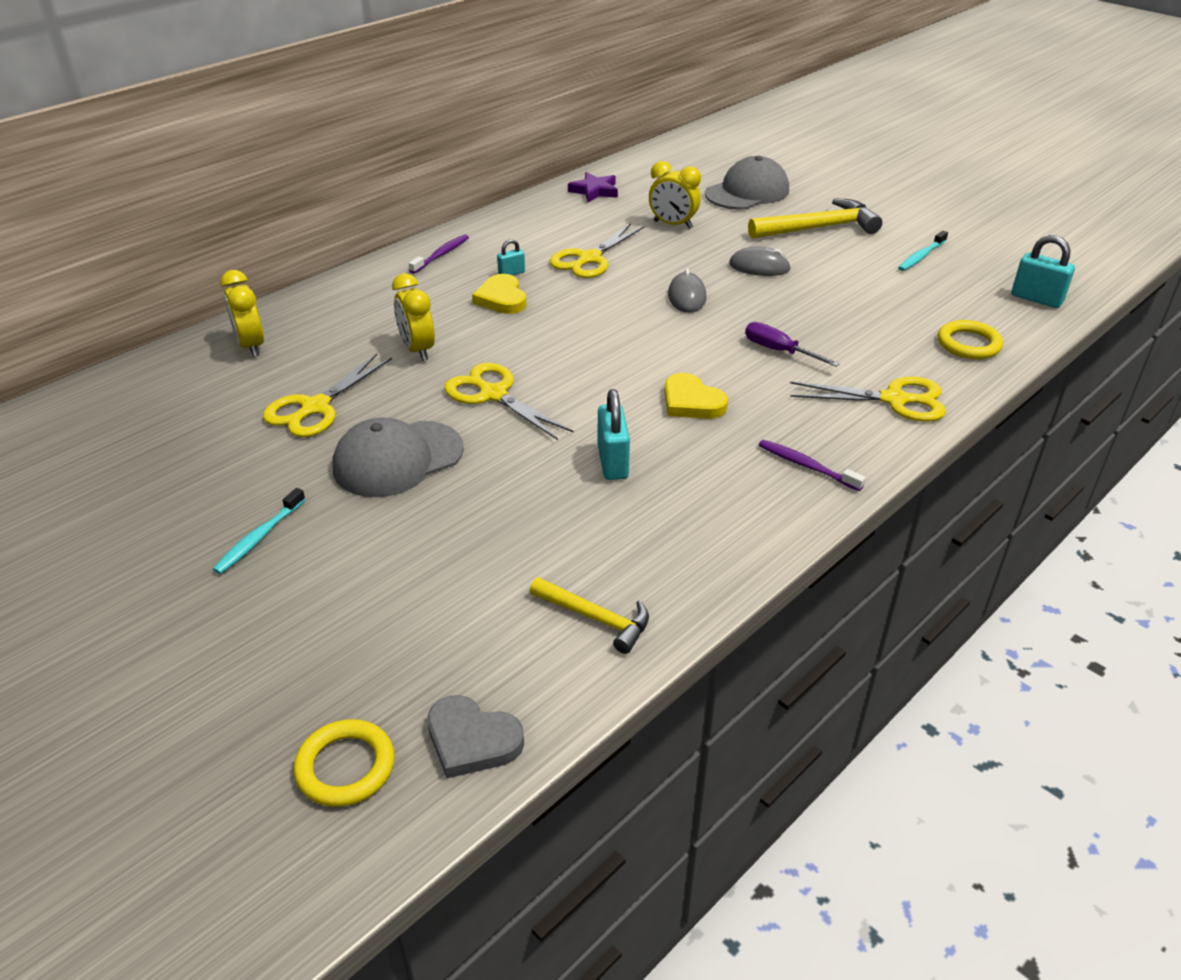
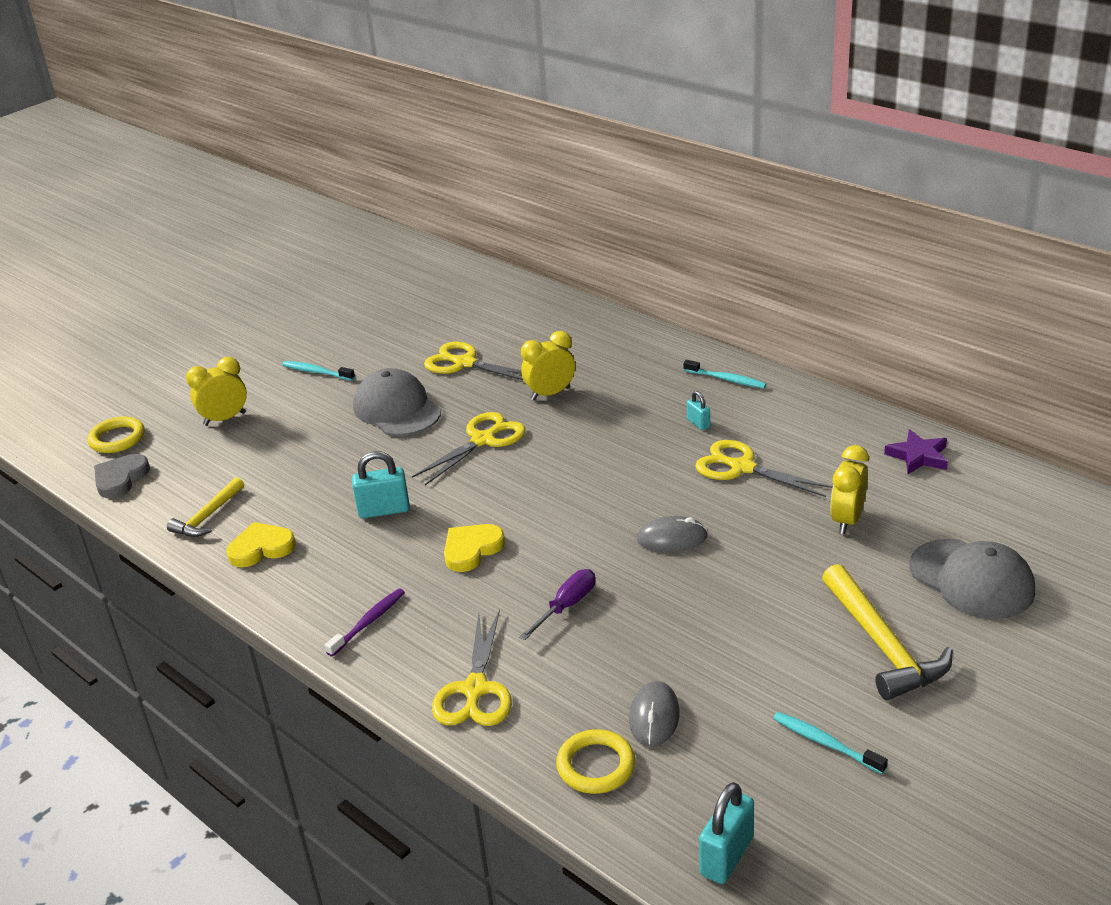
camera: 90 degrees right, 5 degrees down
yellow clock [220,270,264,357] -> yellow clock moved to [186,357,247,426]
purple toothbrush [409,234,469,274] -> turquoise toothbrush [683,360,766,389]
yellow heart [472,274,527,314] -> yellow heart moved to [226,522,296,567]
grey mouse [729,246,791,276] -> grey mouse moved to [629,681,680,747]

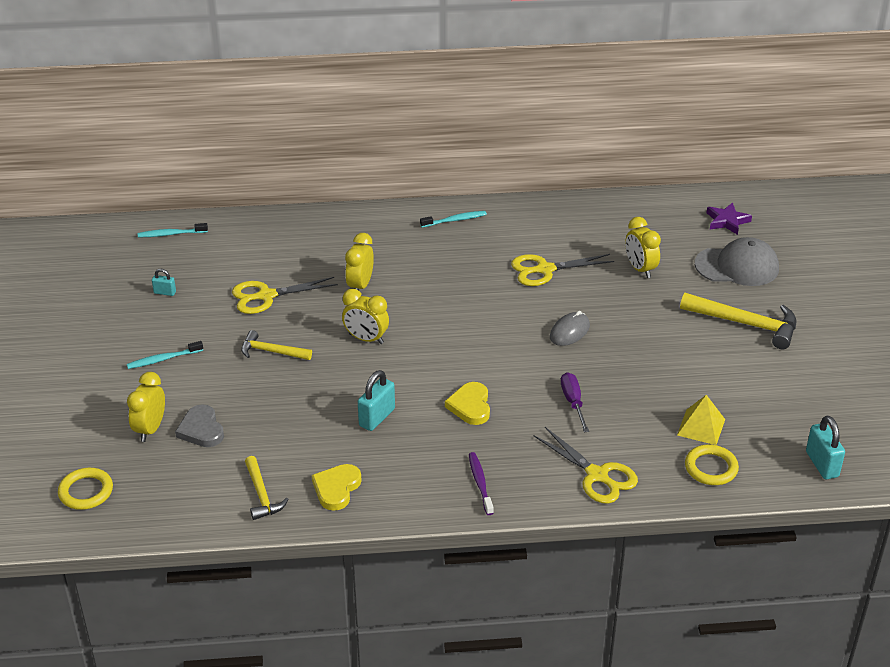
camera: 50 degrees left, 5 degrees up
grey heart [94,454,150,498] -> grey heart moved to [175,404,224,447]
grey cap [353,368,441,436] -> yellow hammer [241,330,312,360]
yellow scissors [412,412,526,485] -> yellow clock [342,289,389,344]
grey mouse [629,681,680,747] -> yellow pyramid [677,395,725,445]
turquoise padlock [687,391,710,430] -> turquoise padlock moved to [152,269,176,296]
turquoise toothbrush [773,712,888,774] -> turquoise toothbrush moved to [138,223,208,237]
purple star [884,429,948,474] -> purple star moved to [706,202,752,235]

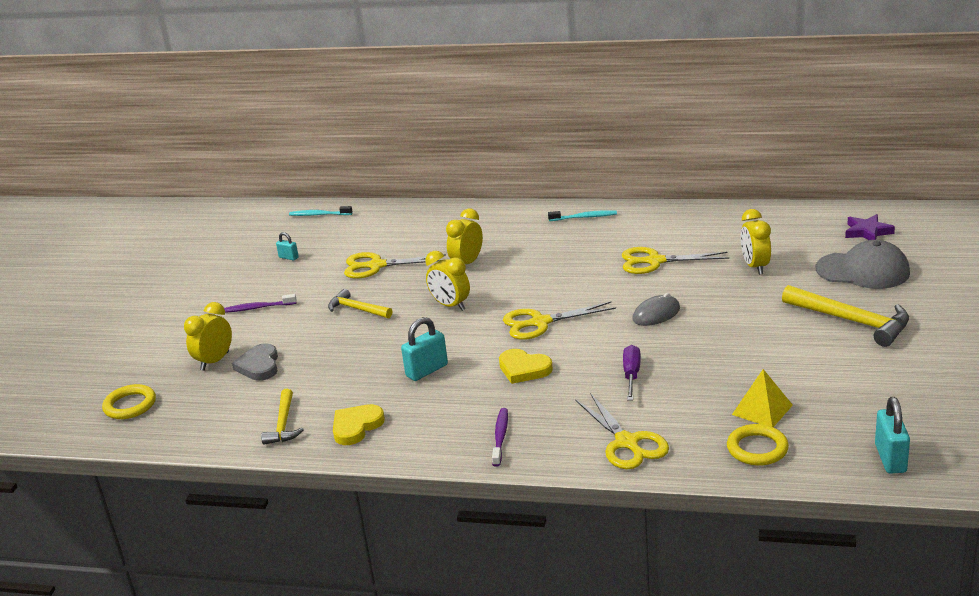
camera: 20 degrees right, 10 degrees down
turquoise toothbrush [127,341,203,369] -> purple toothbrush [224,294,297,313]
yellow heart [445,382,490,425] -> yellow heart turned 75 degrees counterclockwise [499,349,553,384]
none -> yellow scissors [503,302,616,340]

